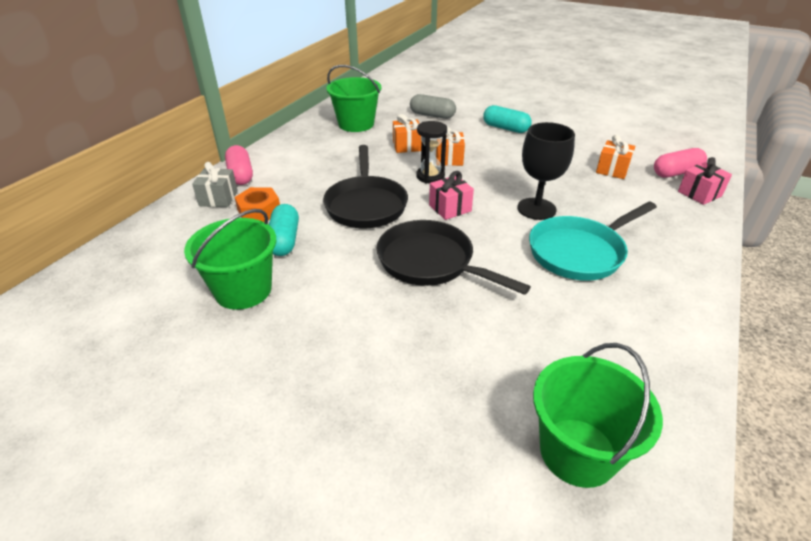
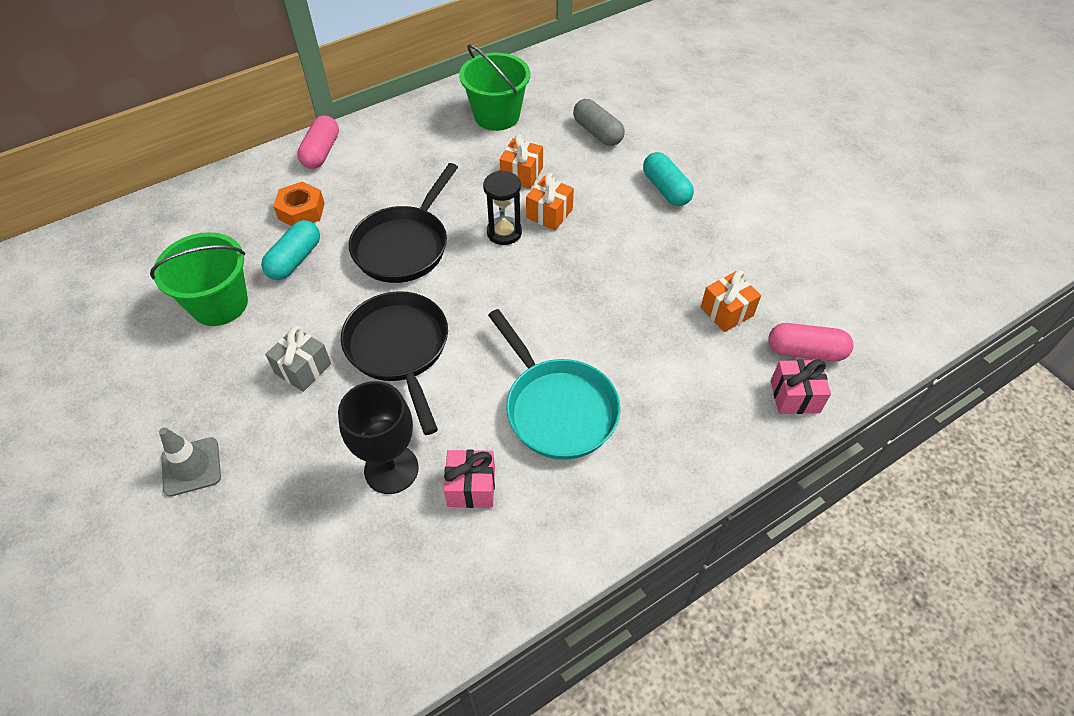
camera: 30 degrees right, 15 degrees up
grey gift [192,162,238,207] -> grey gift moved to [265,326,331,392]
pink gift [429,171,474,220] -> pink gift moved to [444,450,495,508]
black goblet [517,122,575,220] -> black goblet moved to [338,381,419,494]
turquoise pan [529,202,657,281] -> turquoise pan turned 120 degrees counterclockwise [488,309,621,459]
green bucket [533,343,663,488] -> none
none -> grey traffic cone [159,427,221,497]

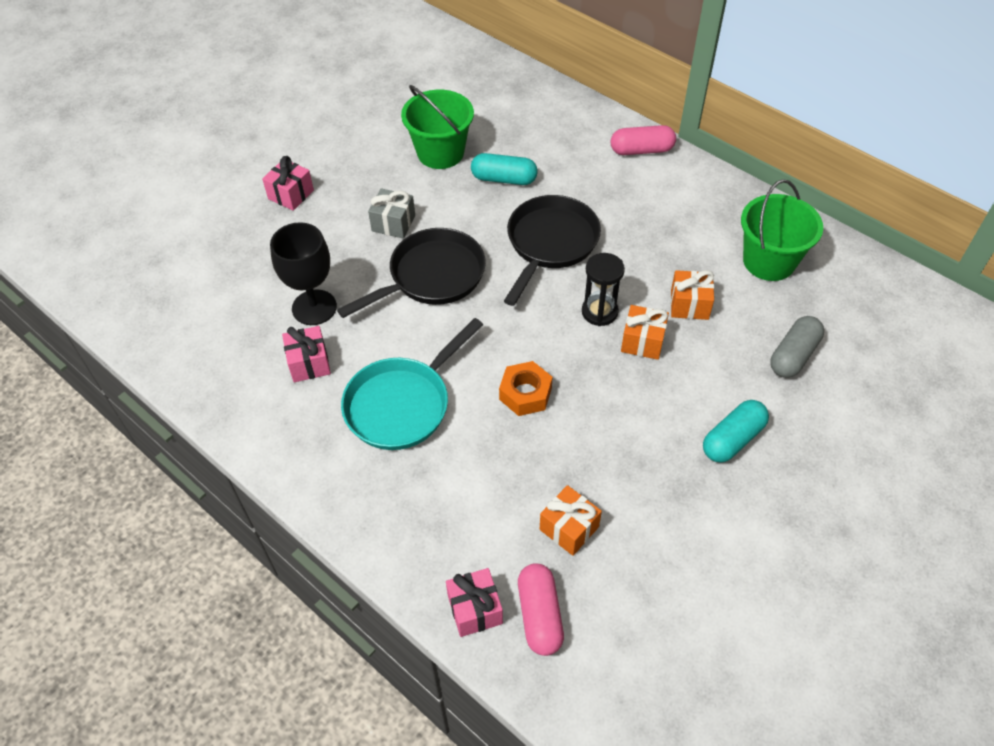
camera: 75 degrees right, 0 degrees up
grey traffic cone [159,427,221,497] -> pink gift [262,156,314,211]
orange nut [273,181,325,226] -> orange nut moved to [499,361,553,416]
black pan [349,163,458,283] -> black pan turned 105 degrees clockwise [504,195,601,306]

